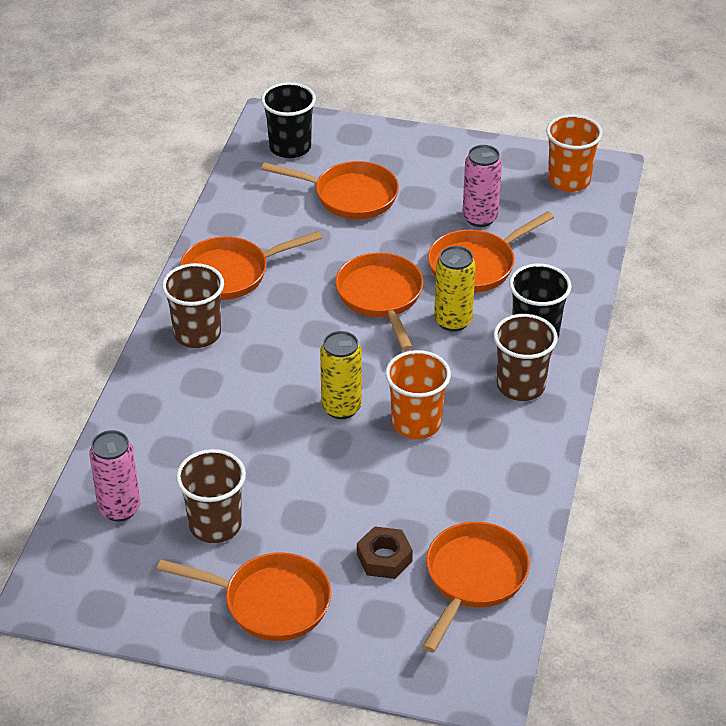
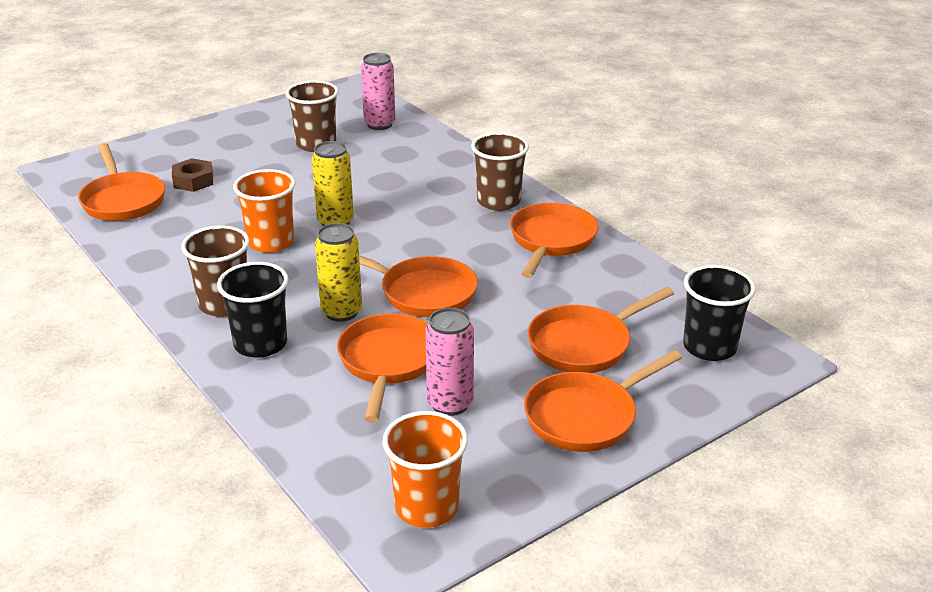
camera: 130 degrees right, 10 degrees down
orange pan [157,553,331,641] -> orange pan moved to [524,350,682,452]

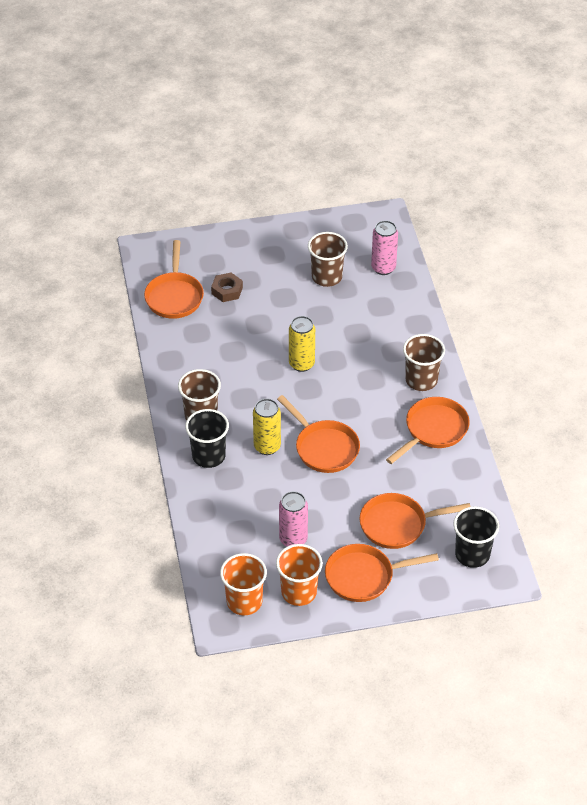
camera: 25 degrees right, 15 degrees up
orange cup [233,169,295,253] -> orange cup moved to [276,544,323,606]
orange pan [337,313,428,423] -> none

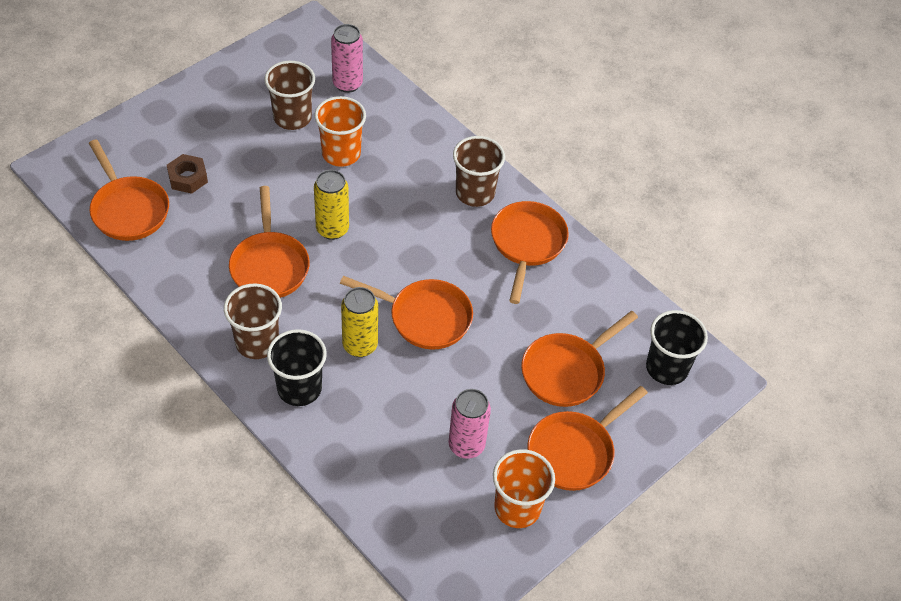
camera: 35 degrees left, 5 degrees up
orange cup [220,553,267,615] -> orange cup moved to [314,96,366,167]
none -> orange pan [229,186,310,298]

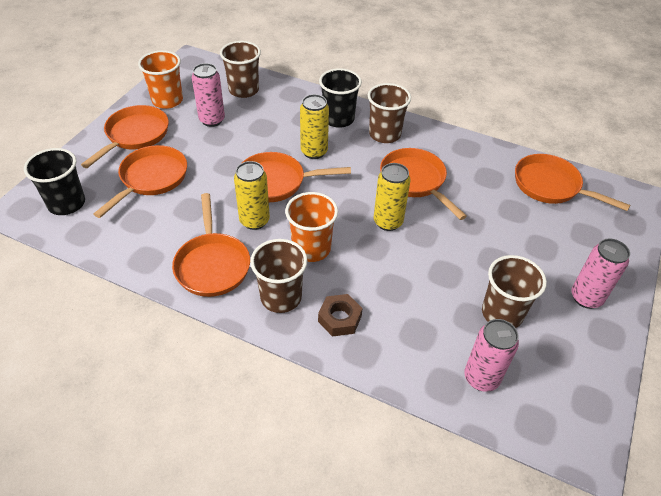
camera: 160 degrees right, 5 degrees down
brown nut [167,154,208,194] -> brown nut moved to [318,294,363,337]
orange cup [314,96,366,167] -> orange cup moved to [285,192,338,262]
none -> brown cup [220,41,261,98]
none -> yellow can [234,161,270,230]
none -> pink can [572,238,630,309]

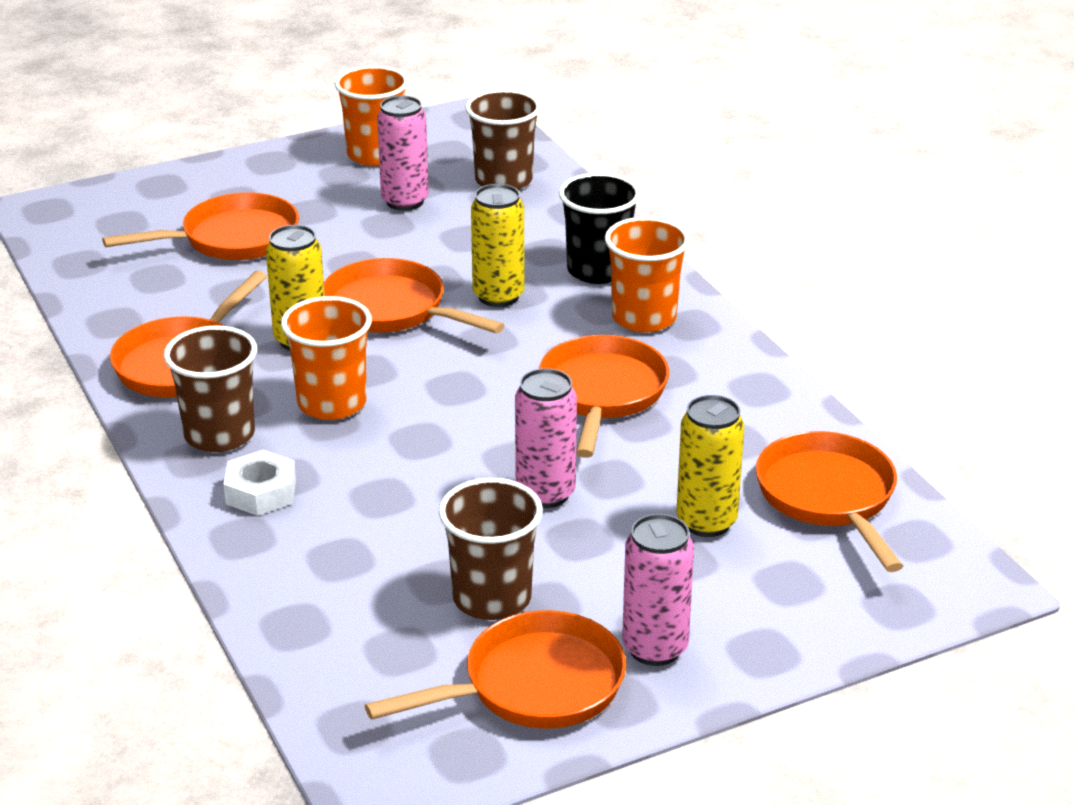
camera: 40 degrees right, 15 degrees down
black cup [24,148,85,215] -> none
orange pan [81,105,169,168] -> orange pan moved to [365,610,626,728]
brown nut [318,294,363,337] -> white nut [224,450,296,516]
brown cup [368,83,411,143] -> orange cup [605,217,690,332]
yellow can [374,163,411,231] -> yellow can moved to [677,395,744,537]
pink can [464,319,519,392] -> pink can moved to [515,368,577,508]

